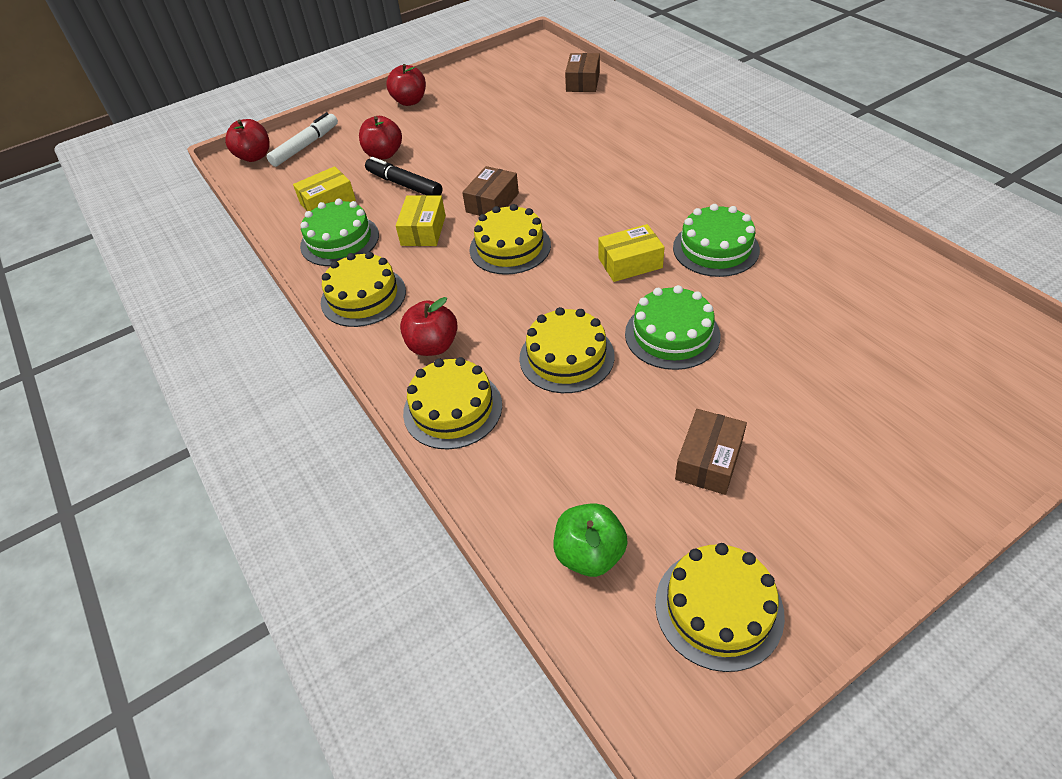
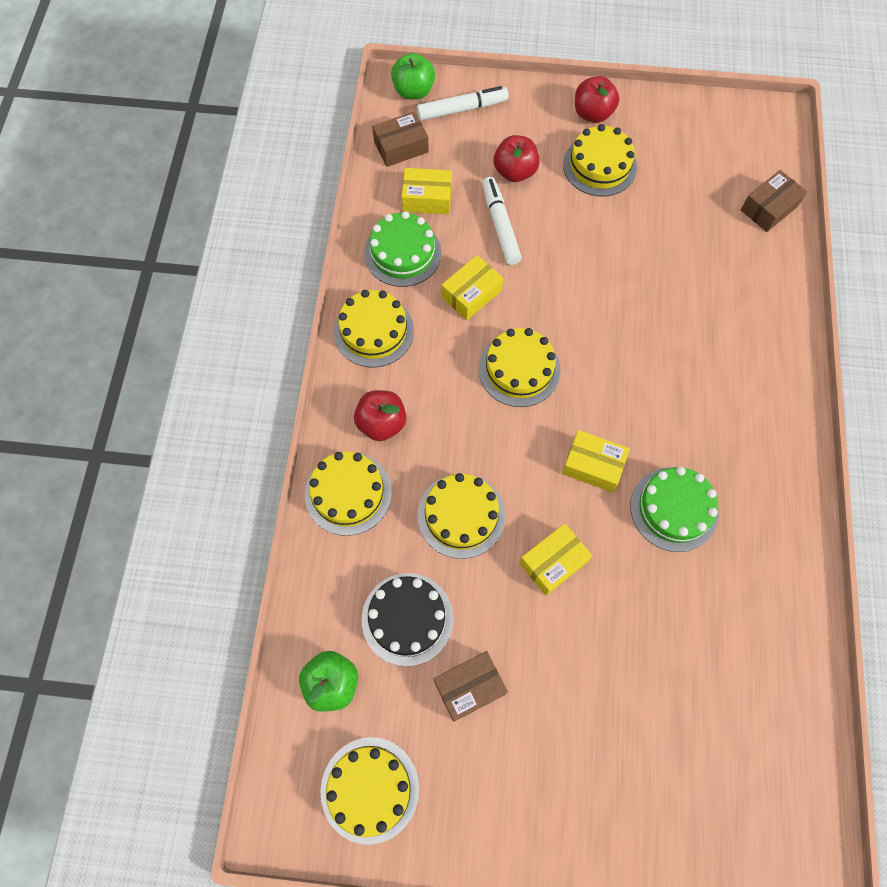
camera: 35 degrees right, 20 degrees up
red apple [225,119,270,162] -> green apple [391,53,435,99]
black marker [365,157,442,196] -> white marker [482,177,522,265]
brown box [462,166,519,216] -> brown box moved to [372,111,429,167]
green cake [625,285,720,370] -> yellow box [519,523,593,595]
none -> black cake [362,573,453,666]
none -> yellow cake [563,124,637,196]

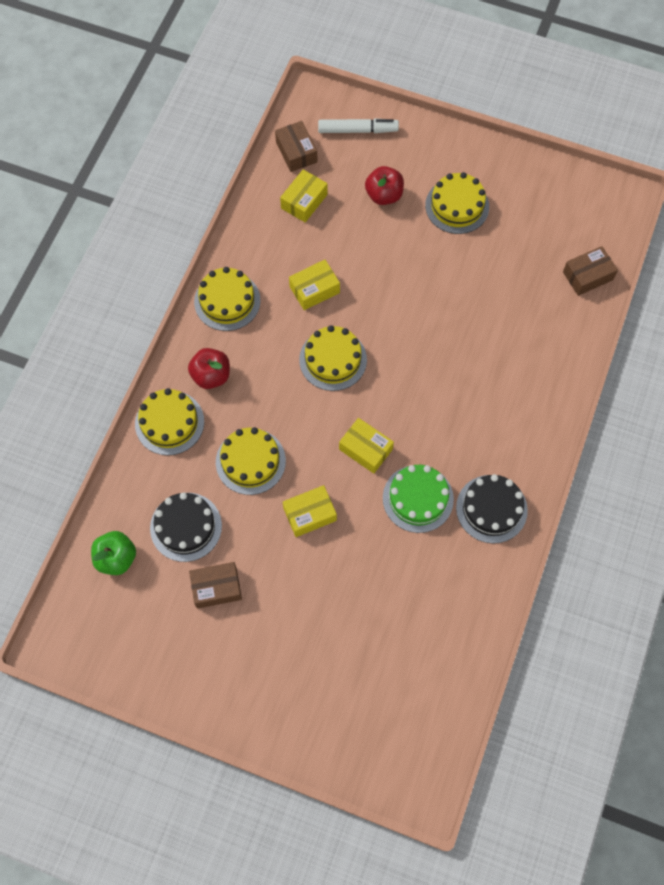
camera: 15 degrees right, 0 degrees up
yellow cake [320,737,419,845] -> none
green cake [364,211,442,287] -> none
brown box [372,111,429,167] -> brown box turned 75 degrees clockwise [275,121,317,172]
green apple [391,53,435,99] -> none
yellow box [402,168,452,214] -> yellow box turned 75 degrees counterclockwise [280,169,328,223]
white marker [482,177,522,265] -> none
red apple [575,76,619,123] -> none
none -> black cake [456,474,528,544]

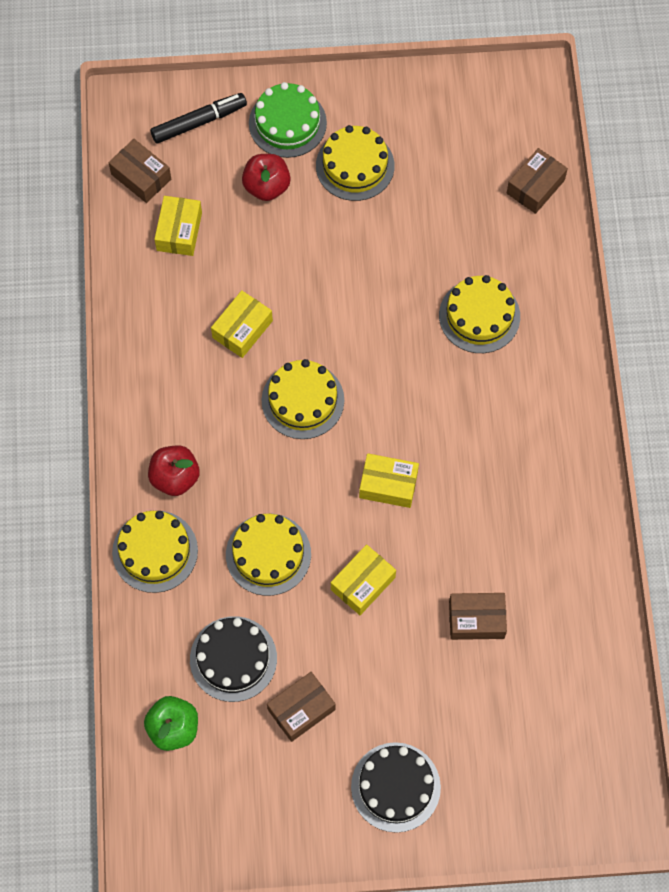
camera: 25 degrees left, 0 degrees up
yellow cake [194,267,261,331] -> yellow cake moved to [439,275,520,353]
white marker [318,118,399,133] -> black marker [150,93,247,143]
green cake [383,465,454,533] -> green cake moved to [249,82,327,158]
black cake [456,474,528,544] -> black cake moved to [351,742,441,833]
none -> brown box [449,593,507,640]

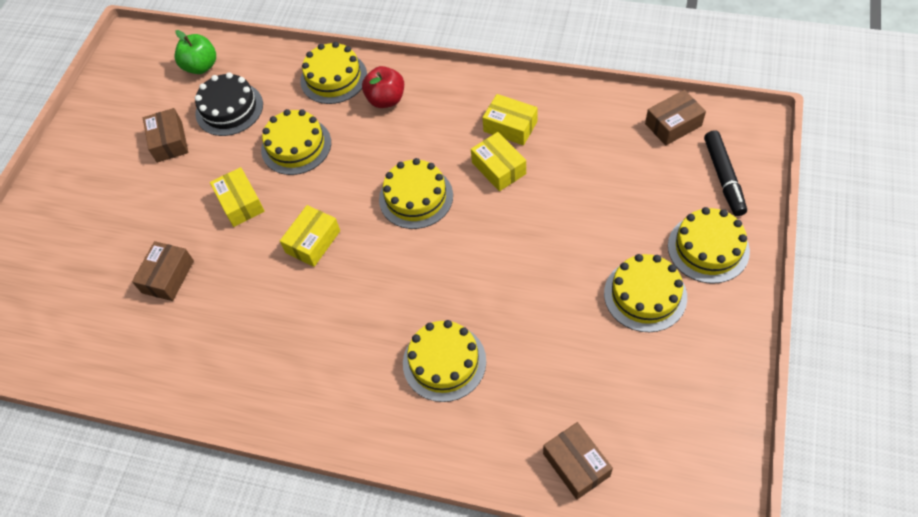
camera: 115 degrees right, 10 degrees down
yellow box [154,196,202,256] -> yellow box moved to [482,94,538,145]
red apple [242,154,291,201] -> none
green cake [249,82,327,158] -> yellow cake [668,207,750,283]
black cake [351,742,441,833] -> none

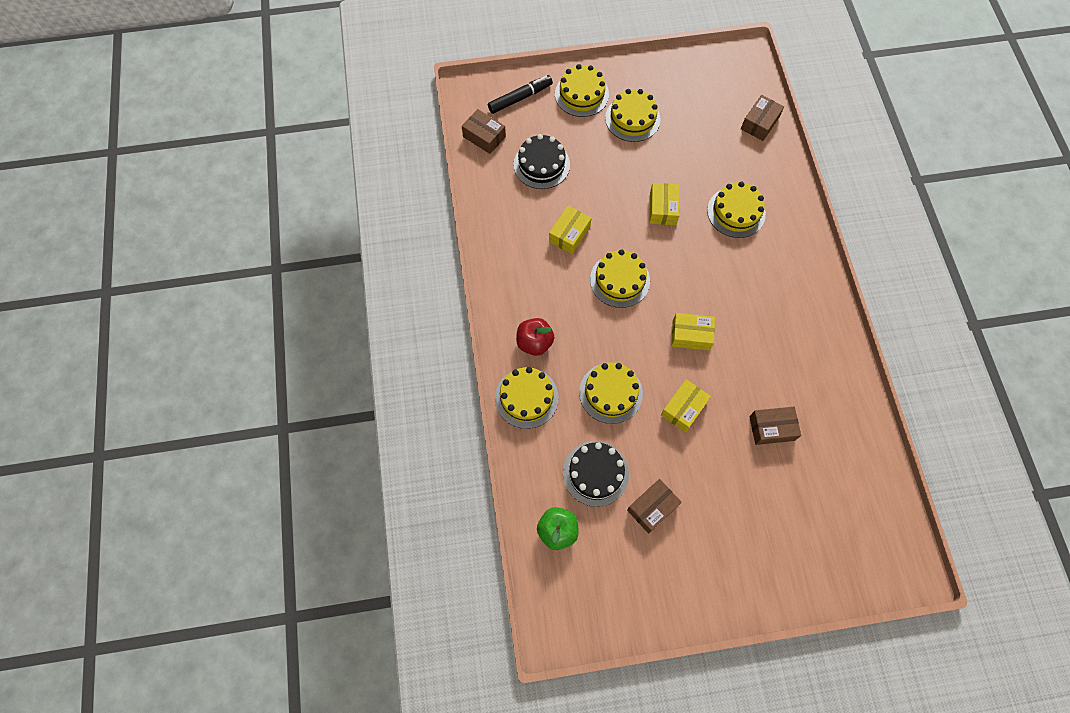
camera: 120 degrees left, 10 degrees up
yellow box [482,94,538,145] -> yellow box moved to [649,183,680,225]
none -> black cake [514,134,570,189]

